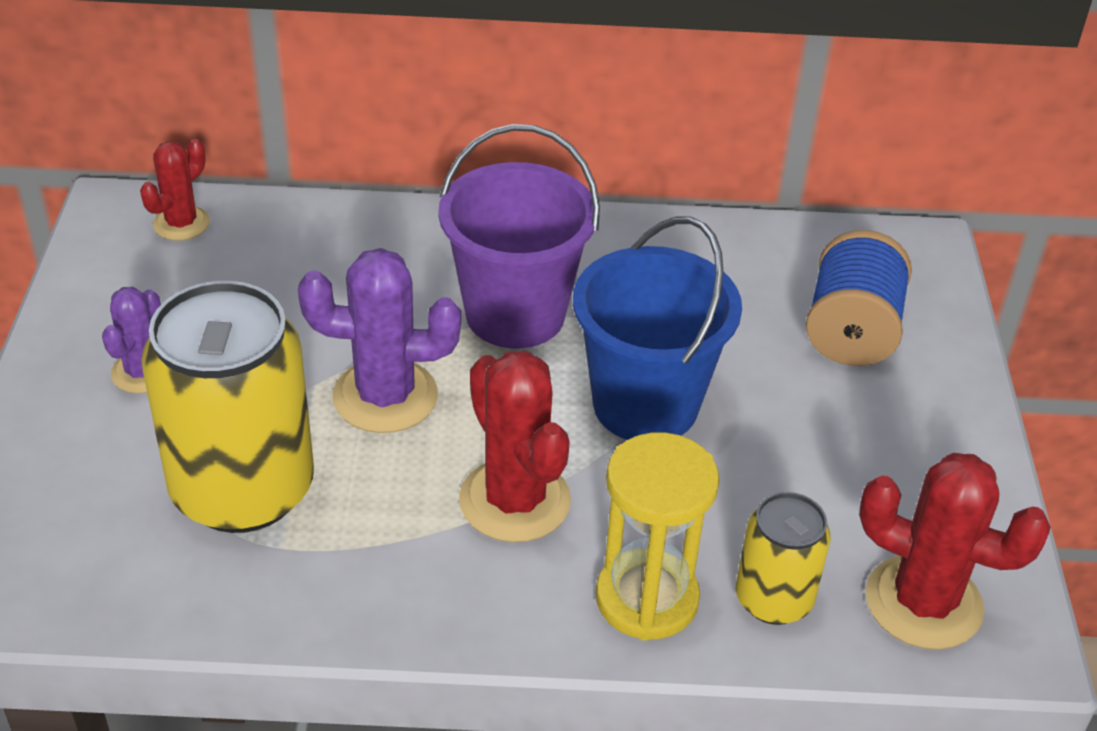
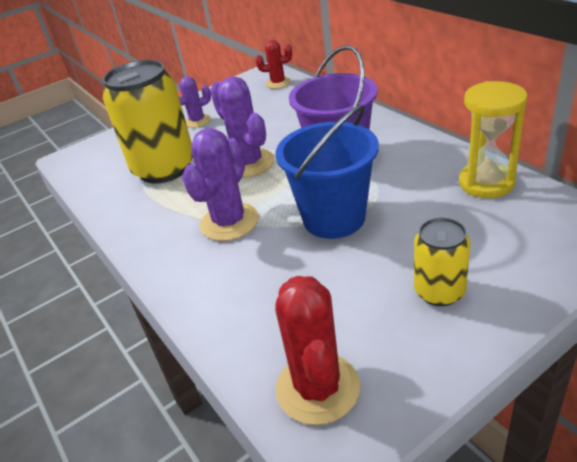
camera: 60 degrees right, 5 degrees down
red cactus [459,351,571,542] -> purple cactus [182,128,259,241]
yellow hourglass [596,432,719,641] -> yellow hourglass moved to [459,81,527,198]
yellow can [736,492,831,625] -> yellow can moved to [414,218,470,306]
blue spool [806,230,912,366] -> none

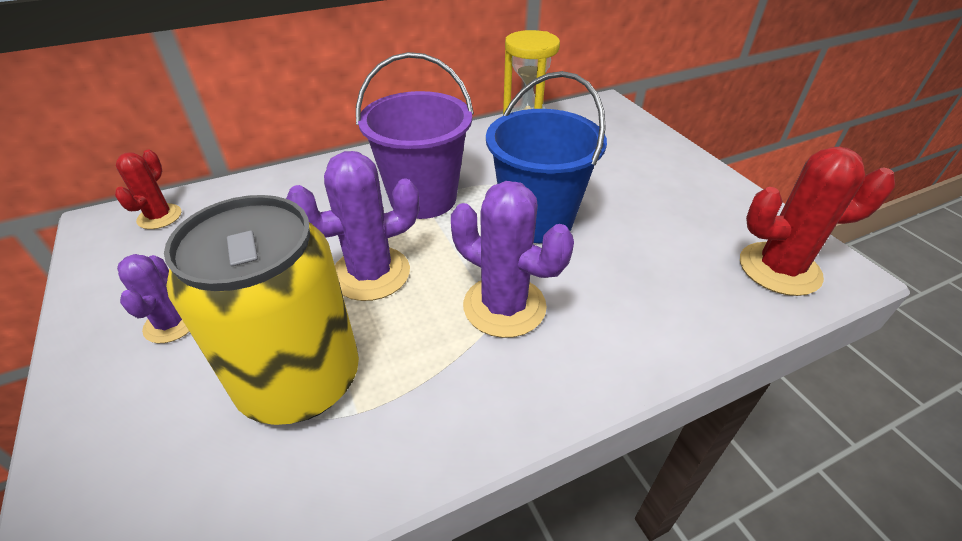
camera: 85 degrees left, 5 degrees up
yellow can [414,218,470,306] -> none

